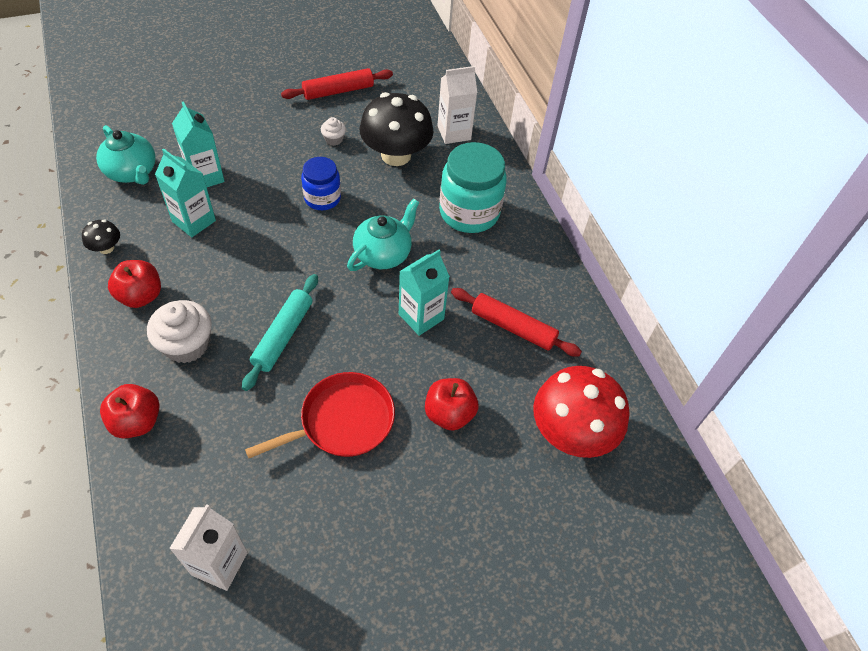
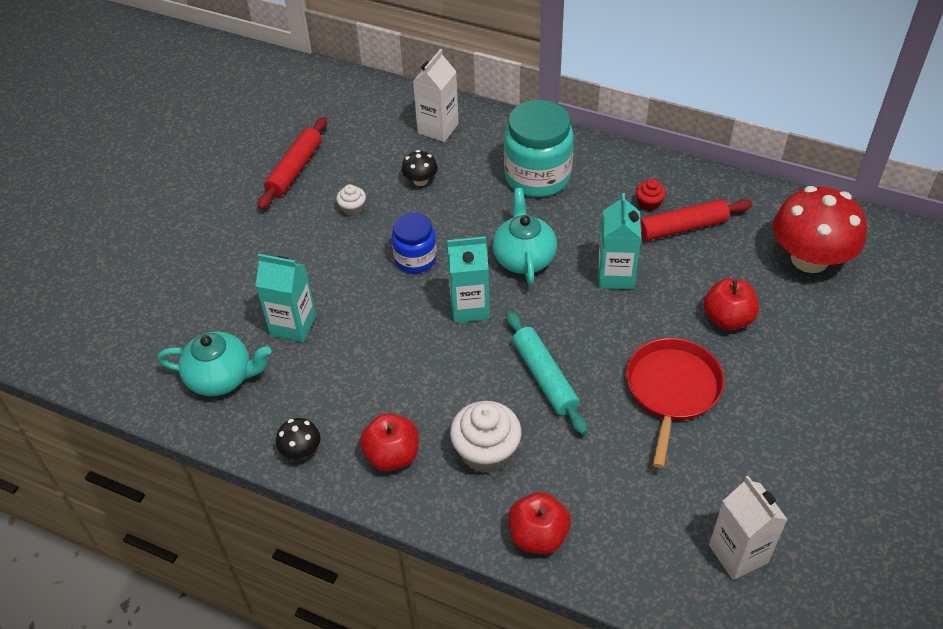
camera: 40 degrees left, 5 degrees down
turquoise carton [155,148,216,237] -> turquoise carton moved to [447,236,490,323]
black mushroom [360,92,434,166] -> black mushroom [402,150,438,186], size x0.44
none -> red cupcake [636,179,666,211]

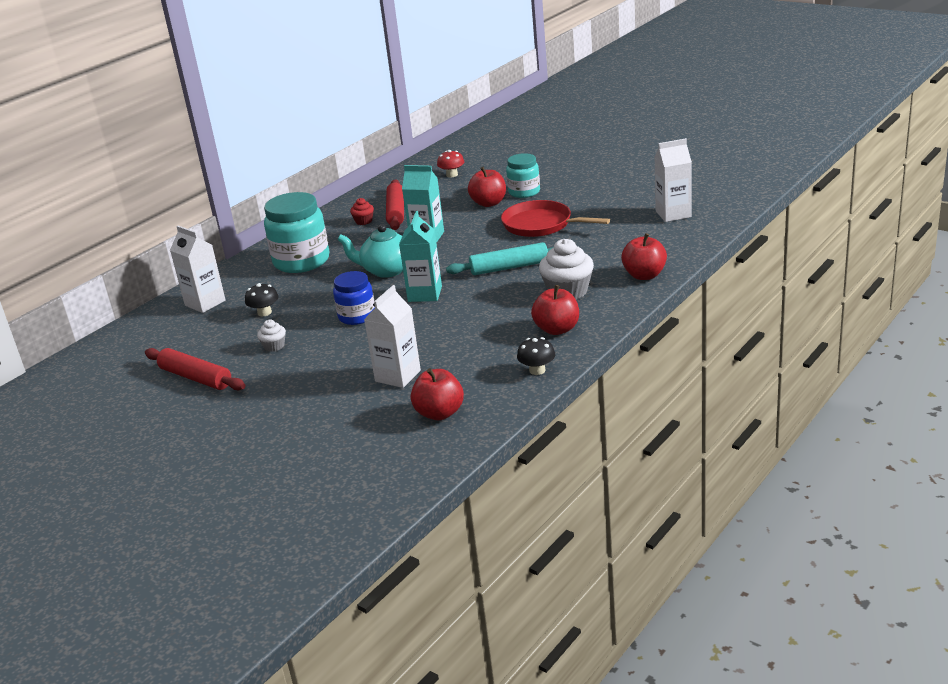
camera: 75 degrees left, 20 degrees down
turquoise teapot [157,331,271,396] -> red apple [411,368,464,420]
turquoise carton [256,254,316,342] -> white carton [364,285,421,388]
red mushroom [773,186,867,273] -> red mushroom [437,150,464,178], size x0.44
none -> turquoise jar [506,153,540,198]

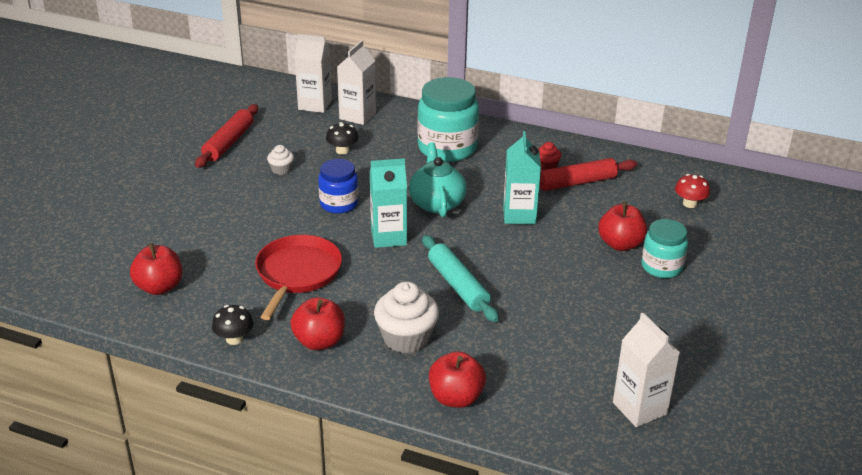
camera: 70 degrees right, 5 degrees up
white carton [364,285,421,388] -> white carton moved to [294,34,332,113]
red pan [501,200,610,237] -> red pan moved to [255,235,342,320]

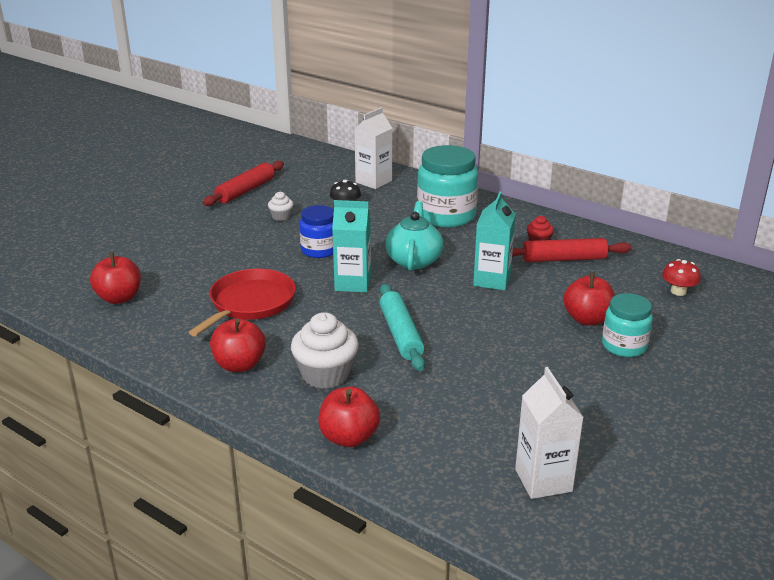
camera: 15 degrees right, 5 degrees down
black mushroom [212,305,254,345] -> none
white carton [294,34,332,113] -> none

